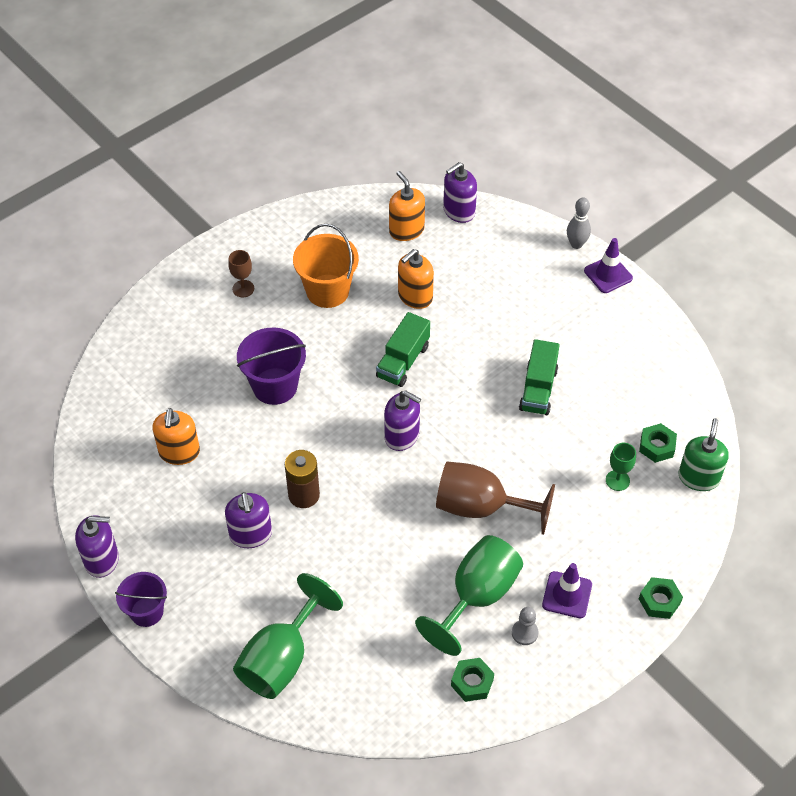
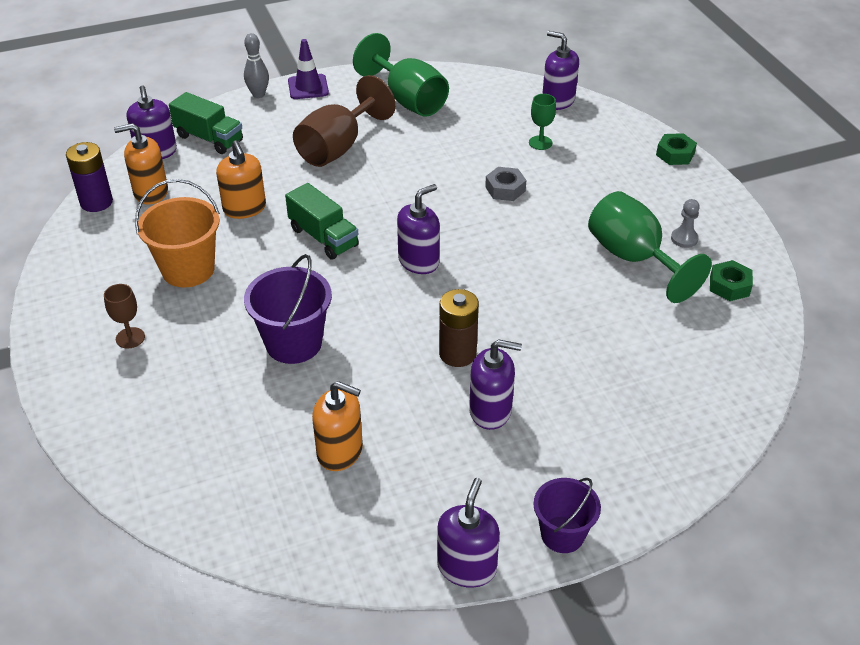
camera: 70 degrees left, 10 degrees down
green goblet [233,573,343,699] -> green goblet moved to [353,33,449,117]
brown goblet [436,461,555,535] -> brown goblet moved to [293,75,396,167]
green truck [519,339,560,415] -> green truck moved to [169,92,243,154]
purple traffic cone [542,563,592,618] -> none
green nut [639,423,677,463] -> none
green soap dispenser [679,418,729,491] -> purple soap dispenser [542,31,579,110]
none -> purple battery [66,142,113,212]
none -> grey nut [485,167,526,201]

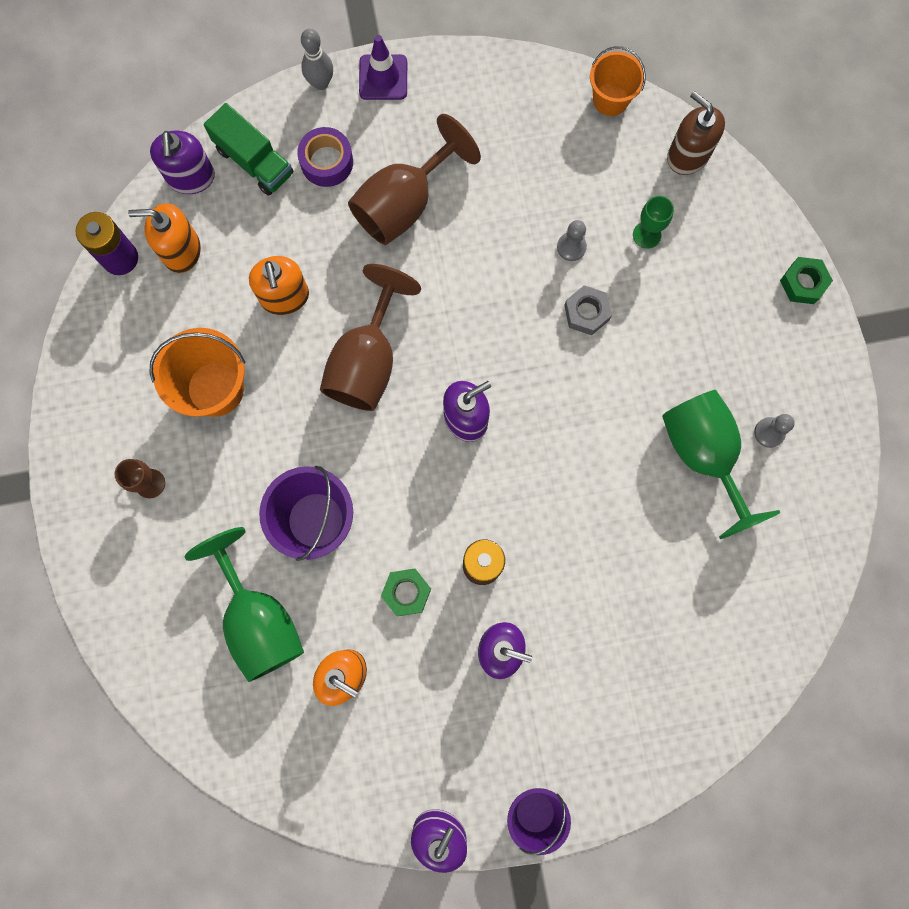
camera: 10 degrees right, 35 degrees up
green truck [285,183,359,260] -> brown goblet [320,264,421,411]
green goblet [353,33,449,117] -> green goblet moved to [184,527,304,682]
purple soap dispenser [542,31,579,110] -> brown soap dispenser [667,91,725,175]
green nut [710,260,753,301] -> green nut moved to [381,568,431,616]
none -> purple tape [297,127,353,187]
none -> grey pawn [557,220,587,261]
none -> orange bucket [590,46,646,116]

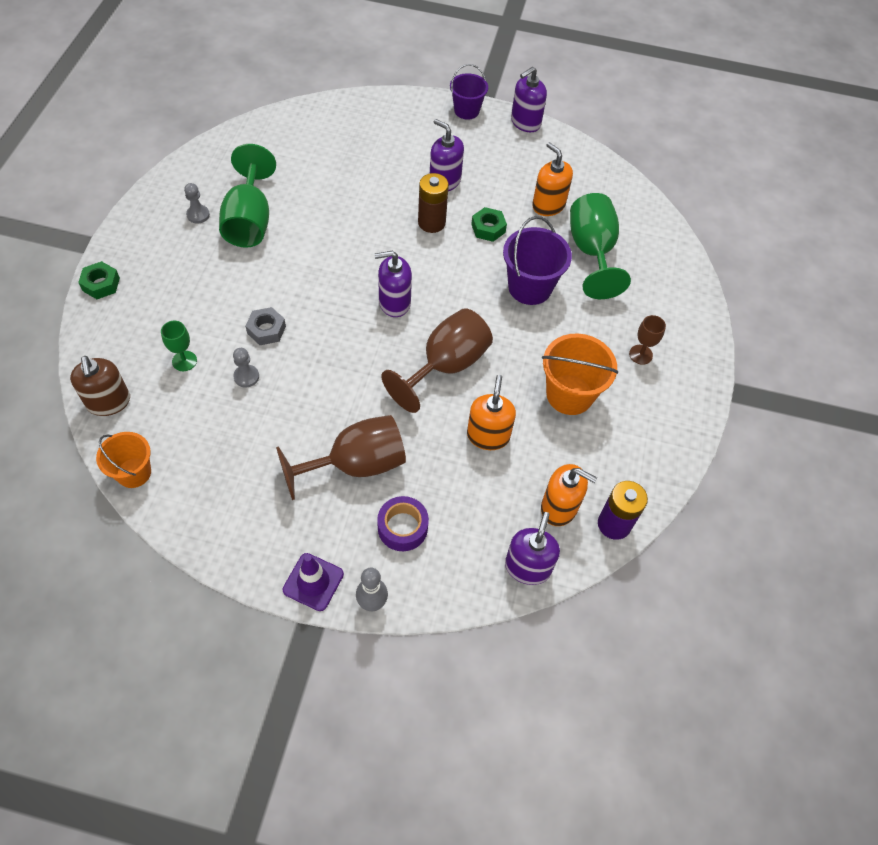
camera: 160 degrees left, 20 degrees down
green truck [204,103,293,196] -> none

